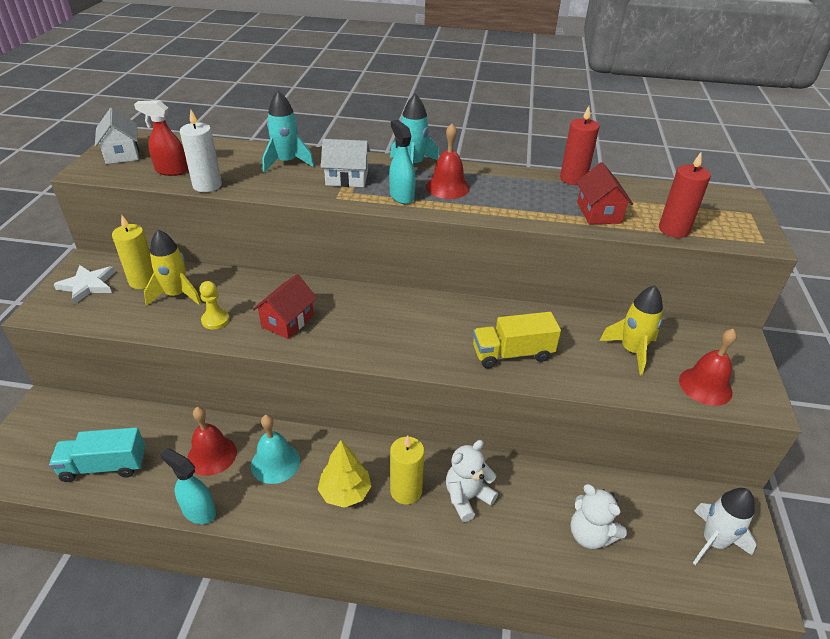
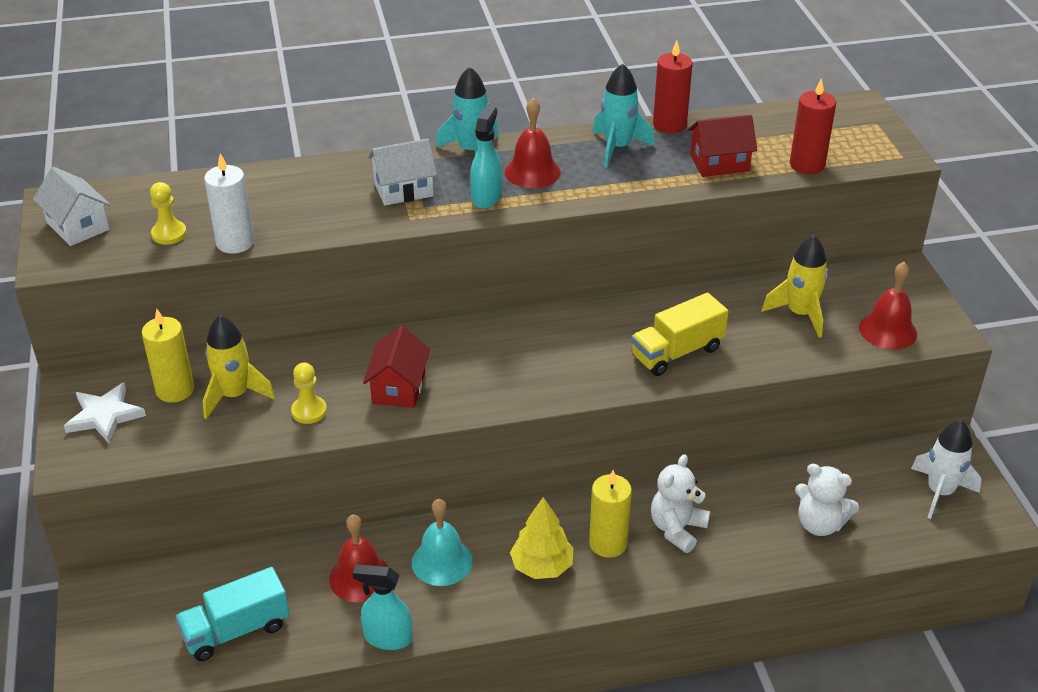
camera: 20 degrees left, 0 degrees up
red spray bottle [134,100,188,176] -> yellow pawn [150,182,187,245]
turquoise rocket [262,91,314,173] -> turquoise rocket moved to [593,63,655,168]
turquoise spray bottle [389,120,416,204] -> turquoise spray bottle turned 60 degrees clockwise [470,106,502,209]
red house [577,162,633,224] -> red house turned 75 degrees counterclockwise [688,115,757,177]

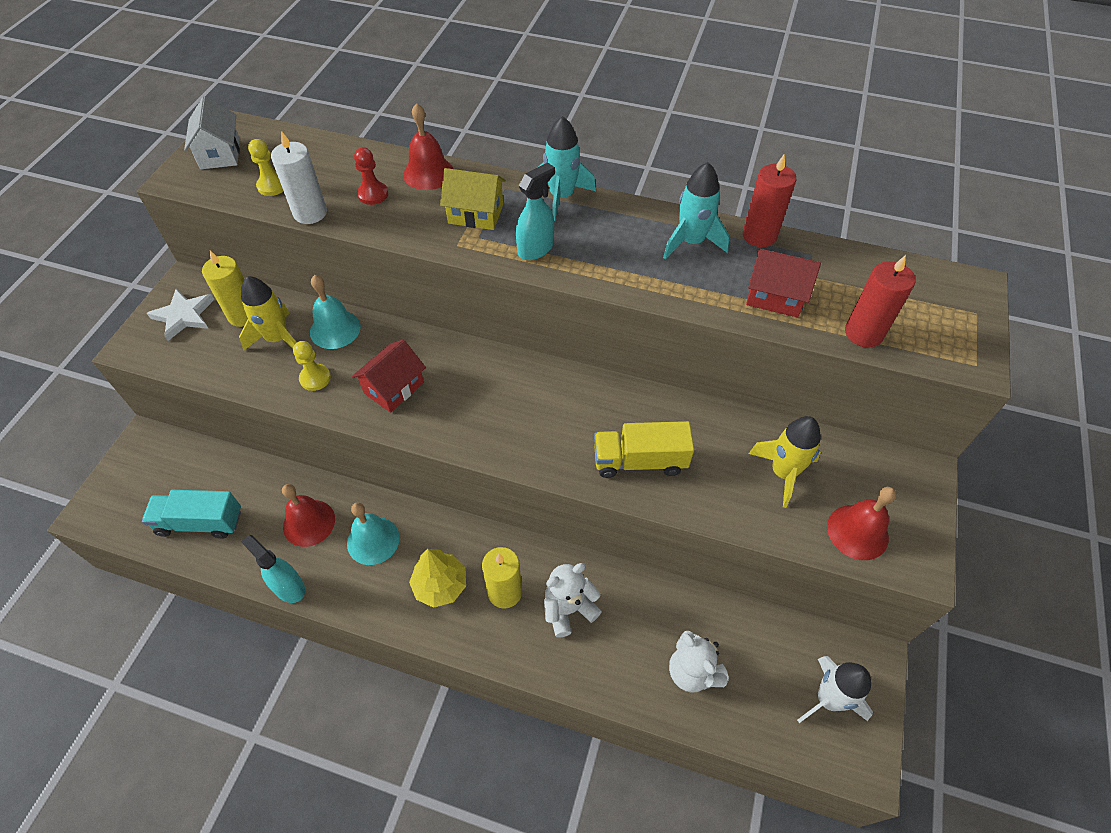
camera: 30 degrees right, 15 degrees up
white house [368,139,437,205] -> yellow house [440,168,506,230]
red bell [505,98,561,188] -> red bell moved to [403,103,453,190]
none -> turquoise bell [310,275,361,349]
none -> red pawn [354,147,388,205]

